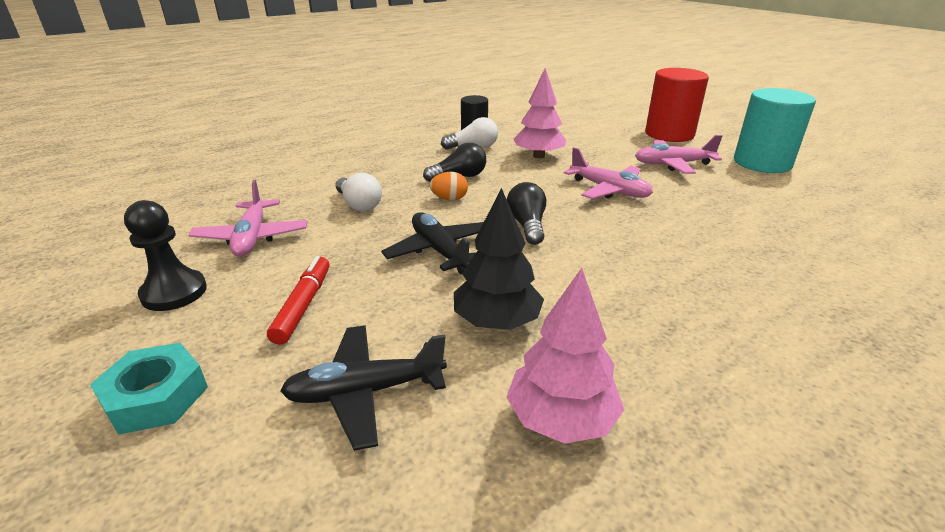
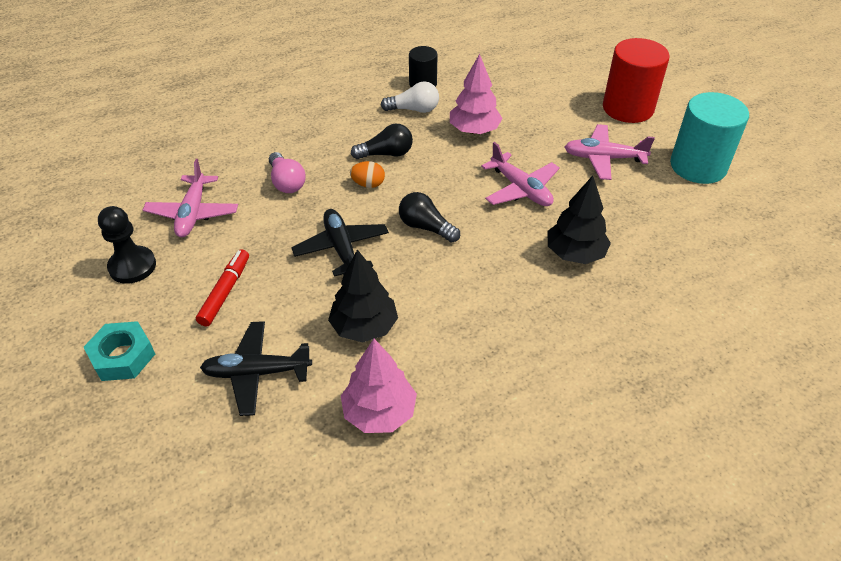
camera: 10 degrees right, 15 degrees up
white light bulb [336,173,382,211] -> pink light bulb [269,152,306,193]
black light bulb [507,182,546,245] -> black light bulb turned 60 degrees counterclockwise [399,192,460,243]
none -> black tree [547,176,611,264]

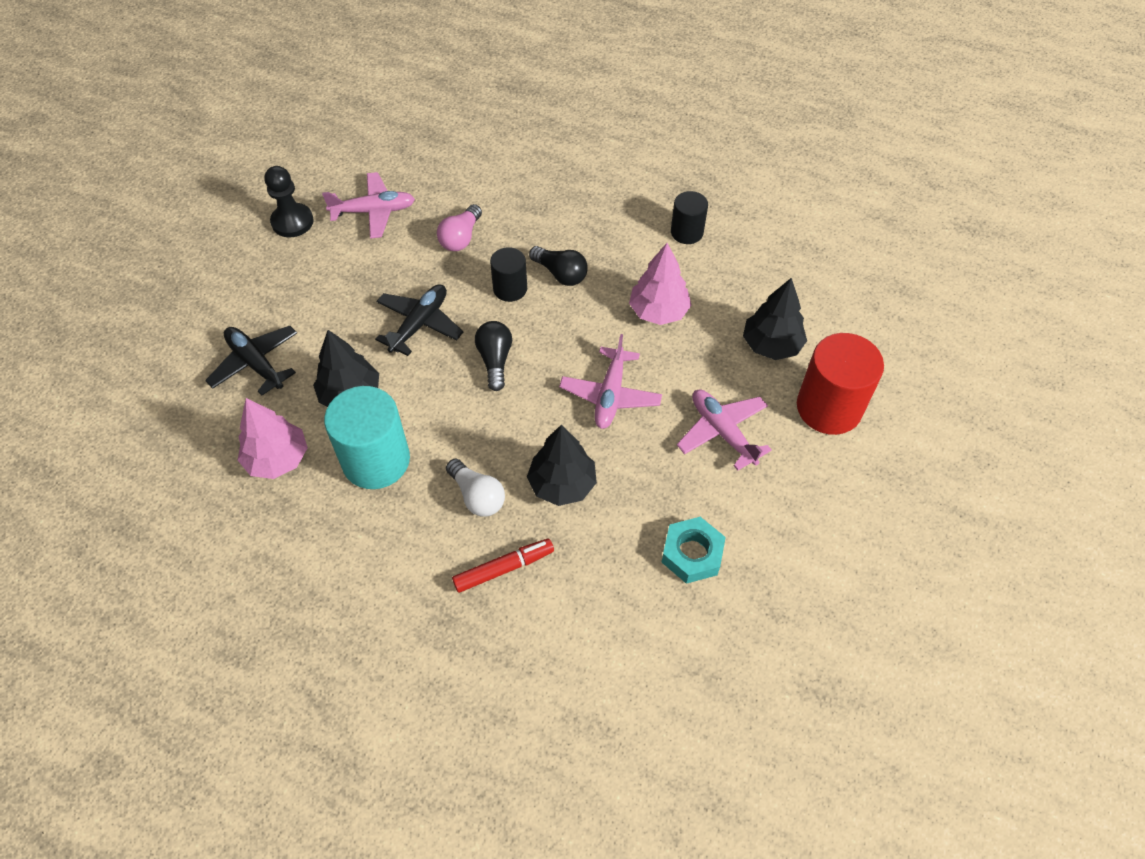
camera: 50 degrees right, 10 degrees up
turquoise nut [83,321,155,381] -> turquoise nut moved to [662,517,726,584]
pink plane [143,159,238,237] -> pink plane turned 150 degrees counterclockwise [322,172,415,238]
red marker [196,249,249,327] -> red marker moved to [452,539,554,593]
orange egg [350,161,385,188] -> black cylinder [490,247,527,302]
white light bulb [381,81,439,113] -> white light bulb moved to [446,459,505,516]
turquoise cylinder [670,92,749,184] -> turquoise cylinder moved to [324,386,410,489]
none -> black tree [743,278,807,360]

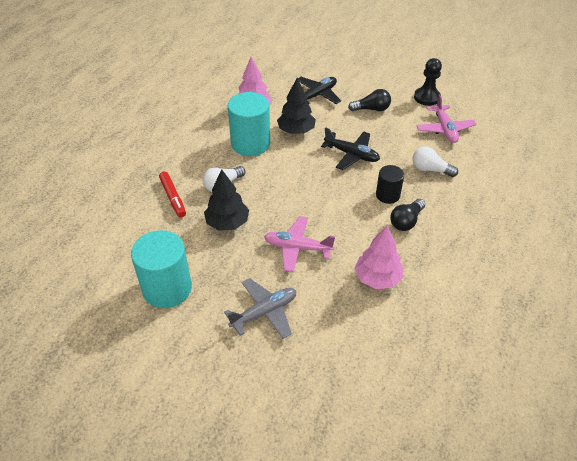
camera: 90 degrees right, 10 degrees down
pink light bulb [437,204,482,251] -> white light bulb [413,147,458,177]
black light bulb [475,321,512,391] -> black light bulb moved to [348,89,391,111]
turquoise nut [662,517,726,584] -> turquoise cylinder [131,230,192,308]
black cylinder [671,191,708,244] -> none
pink plane [677,389,772,471] -> grey plane [224,278,296,339]
black tree [743,278,807,360] -> none
red cylinder [797,333,884,435] -> none

